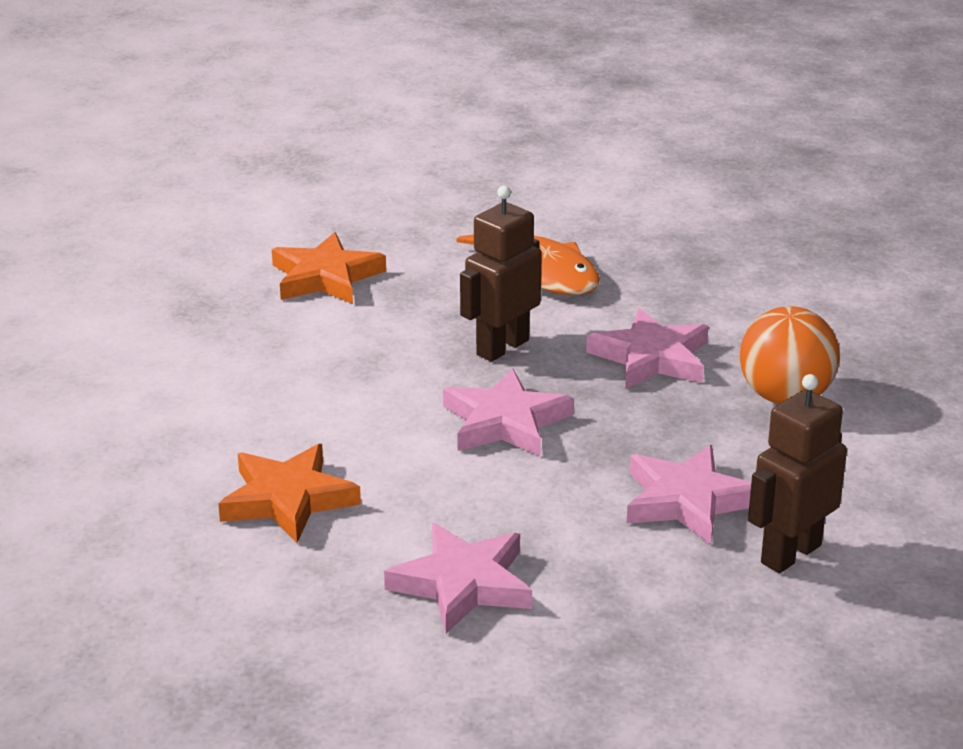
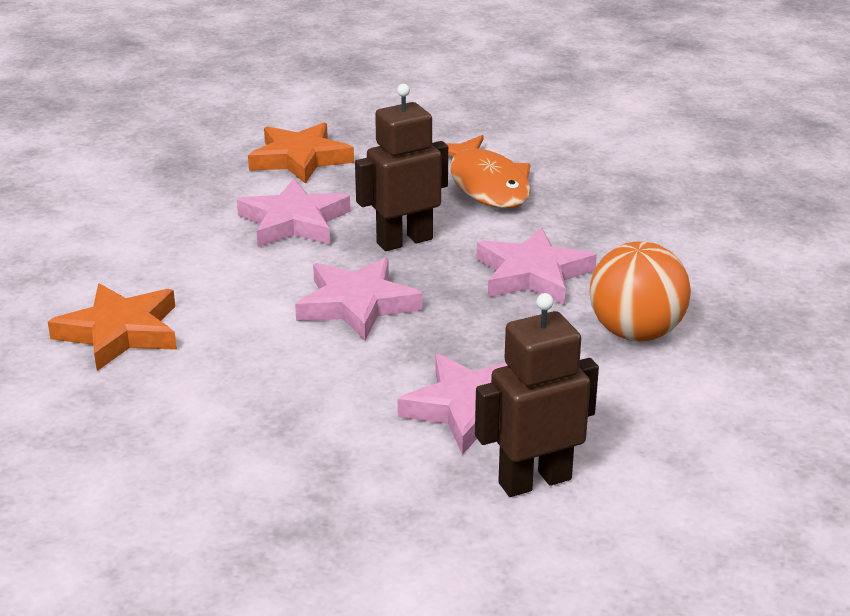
camera: 20 degrees right, 0 degrees up
pink star [384,523,532,634] -> pink star moved to [237,178,350,247]

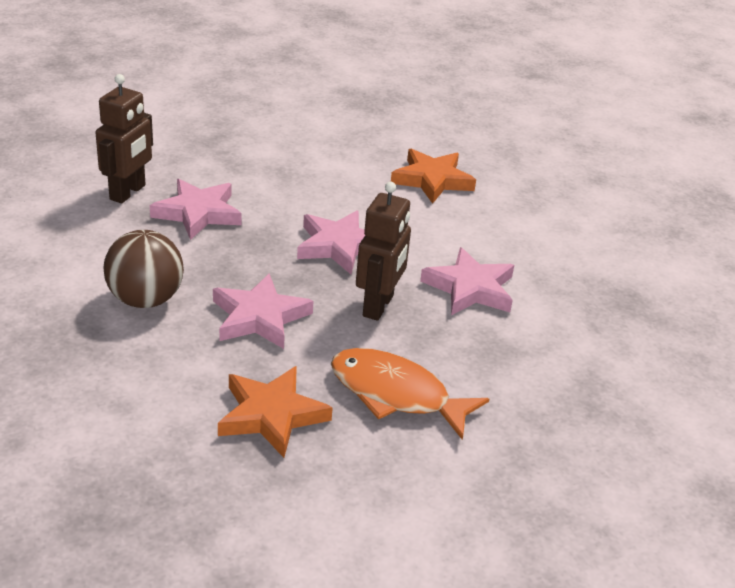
camera: 135 degrees right, 5 degrees up
orange star [248,122,354,184] -> orange star moved to [218,366,333,458]
orange ball [590,241,691,342] -> brown ball [104,230,184,308]

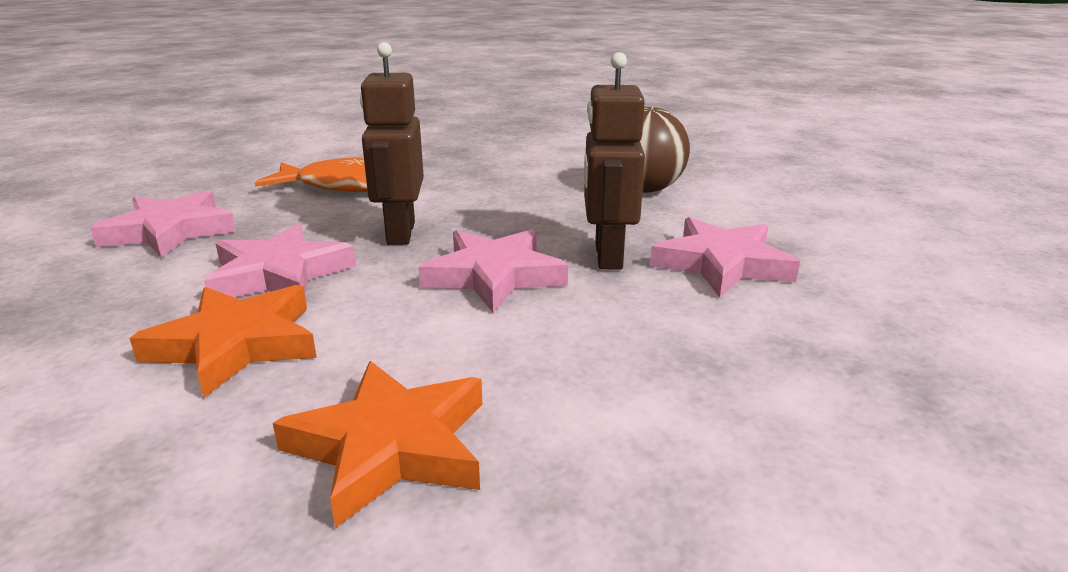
camera: 160 degrees right, 10 degrees down
brown robot [95,74,153,203] -> brown robot moved to [584,52,645,270]
pink star [213,273,314,349] -> pink star moved to [90,190,236,258]
orange star [218,366,333,458] -> orange star moved to [130,285,317,398]

